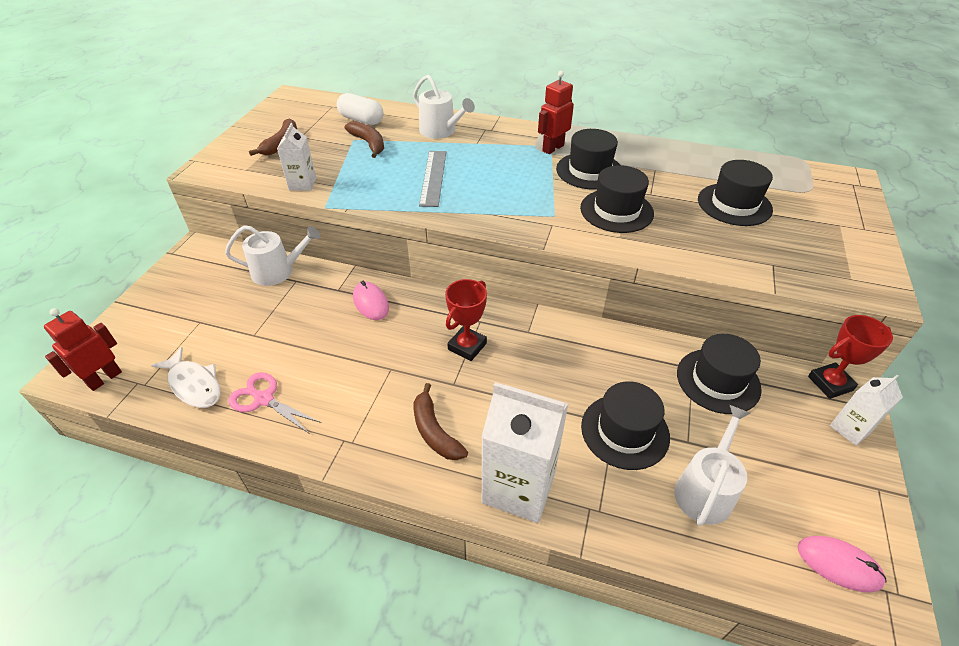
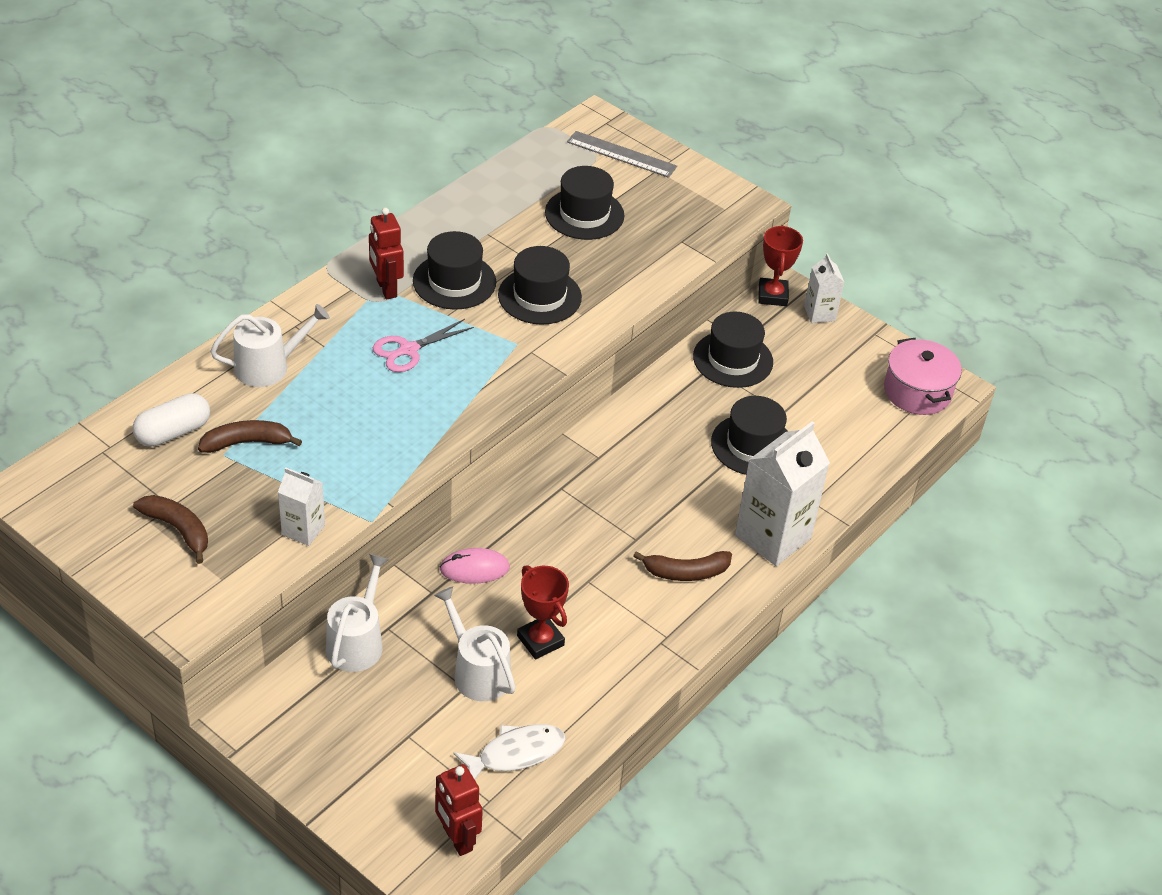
camera: 70 degrees left, 0 degrees up
pink scissors [228,372,321,434] -> pink scissors moved to [373,319,474,372]
grey ruler [419,151,446,207] -> grey ruler moved to [567,131,677,178]
red trophy [445,279,487,361] -> red trophy moved to [517,565,569,659]
white watering can [674,405,751,526] -> white watering can moved to [434,586,516,701]
pink mouse [797,536,887,593] -> pink pot [884,338,962,415]

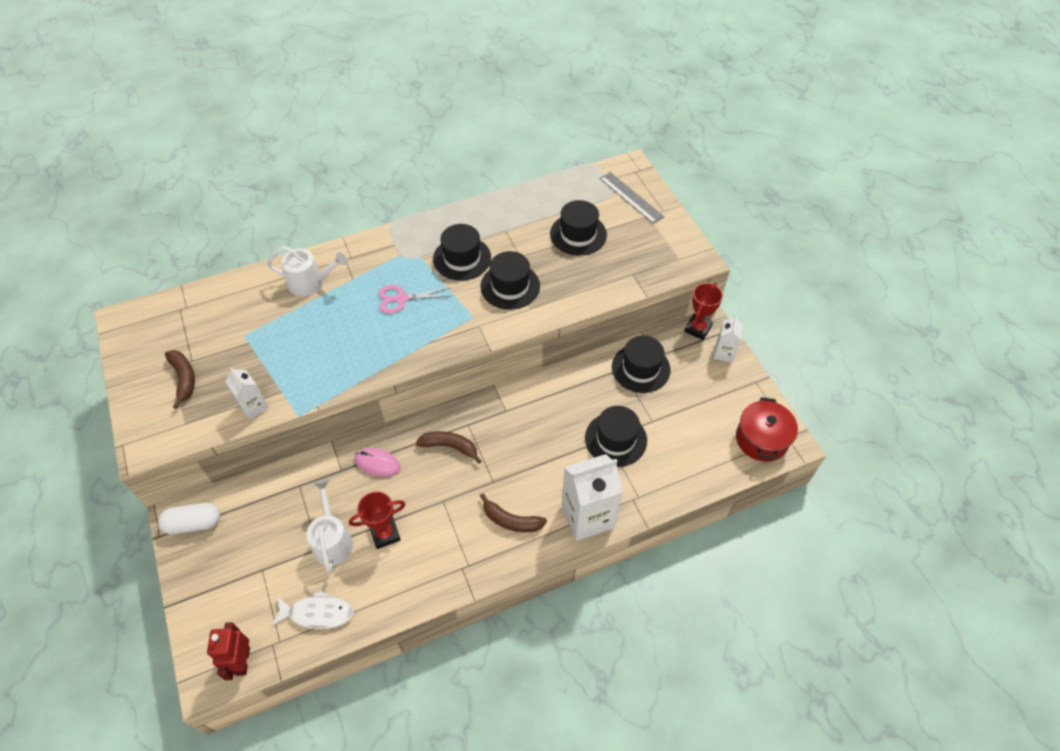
camera: 30 degrees right, 10 degrees up
white capsule [133,393,210,447] -> white capsule moved to [158,503,220,534]
brown banana [198,420,302,453] -> brown banana moved to [416,431,481,464]
white watering can [326,554,389,672] -> none
red robot [369,208,404,299] -> none
red trophy [517,565,569,659] -> red trophy turned 75 degrees clockwise [349,492,405,549]
pink pot [884,338,962,415] -> red pot [736,397,798,462]

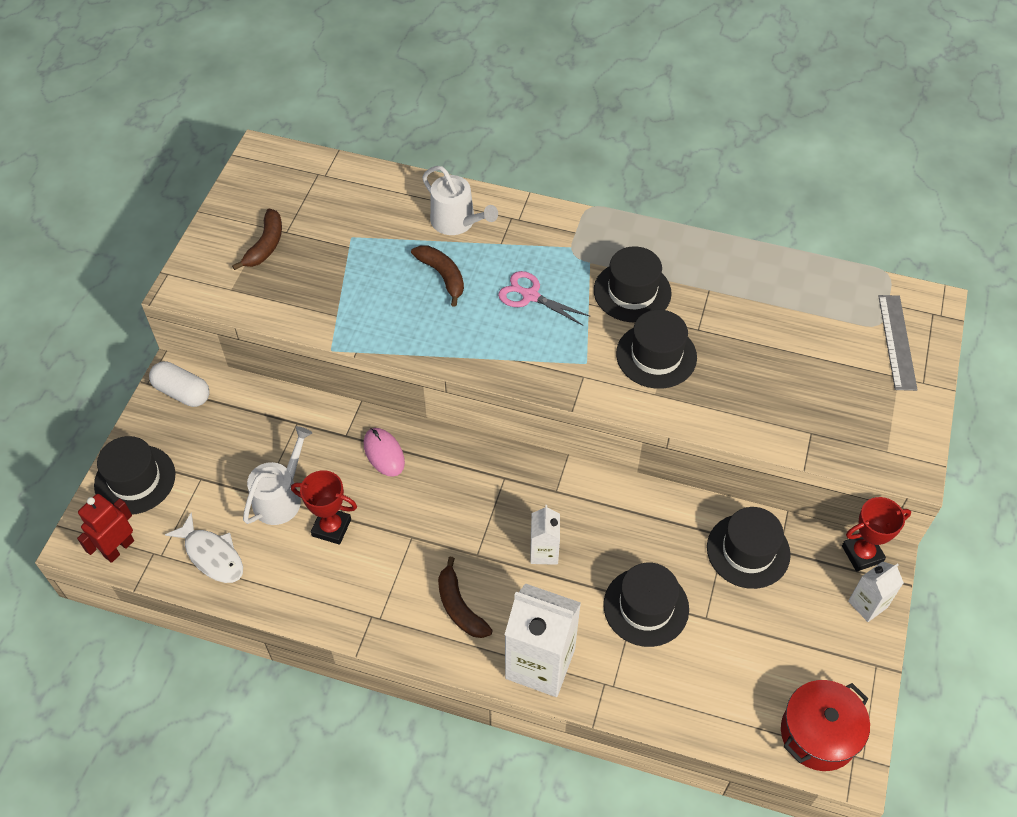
camera: 40 degrees right, 0 degrees up
white carton [225,367,269,420] -> white carton moved to [530,505,560,565]
brown banana [416,431,481,464] -> brown banana moved to [411,246,464,307]
black hat [550,200,607,256] -> black hat moved to [94,436,175,515]

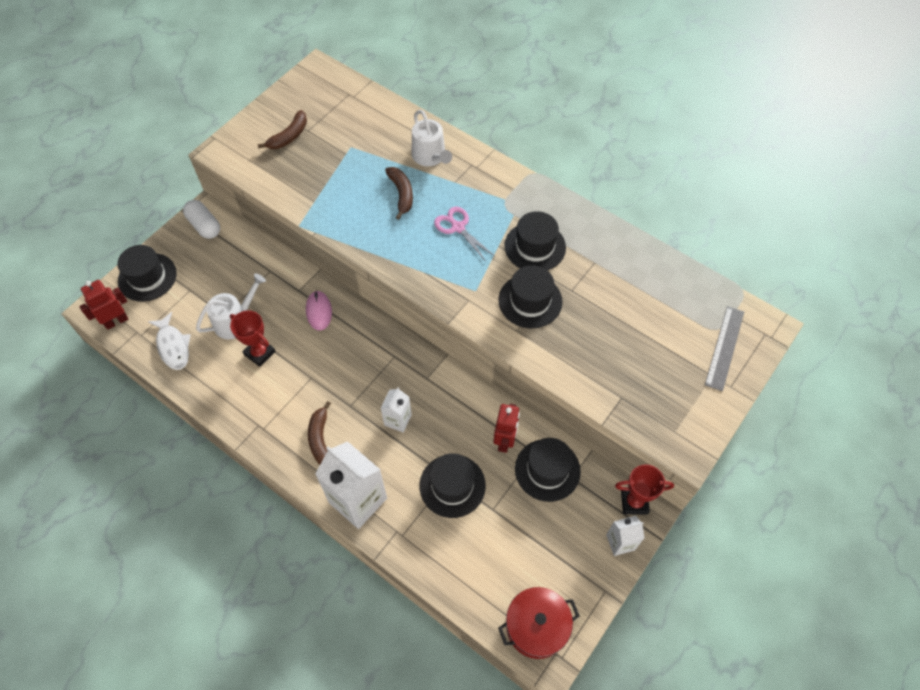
camera: 20 degrees right, 5 degrees up
none -> red robot [494,404,520,453]

